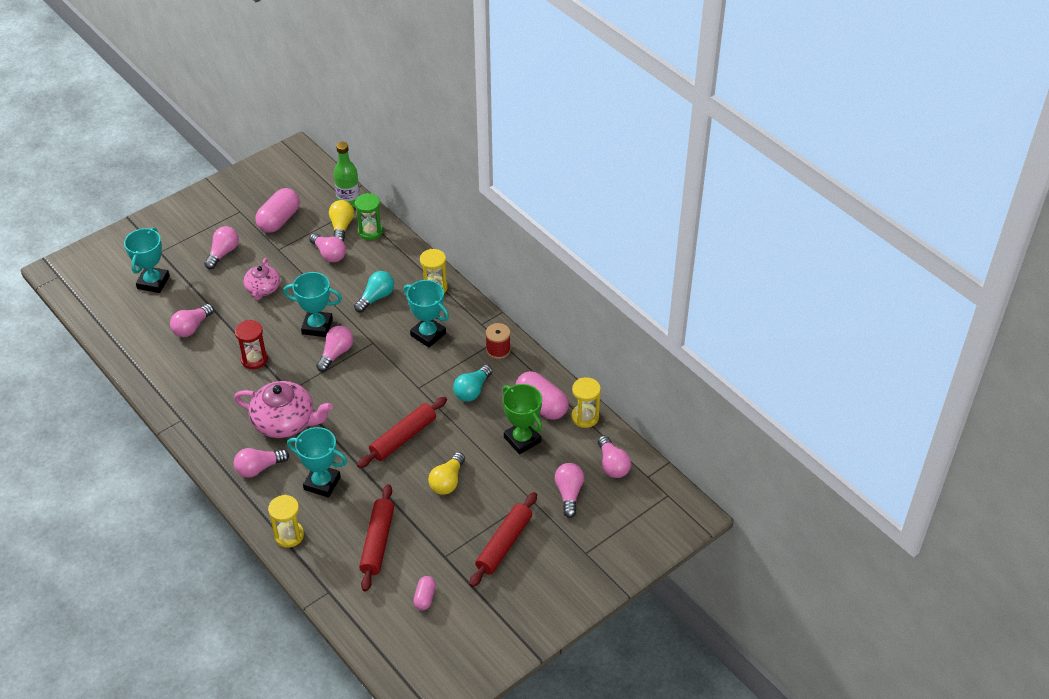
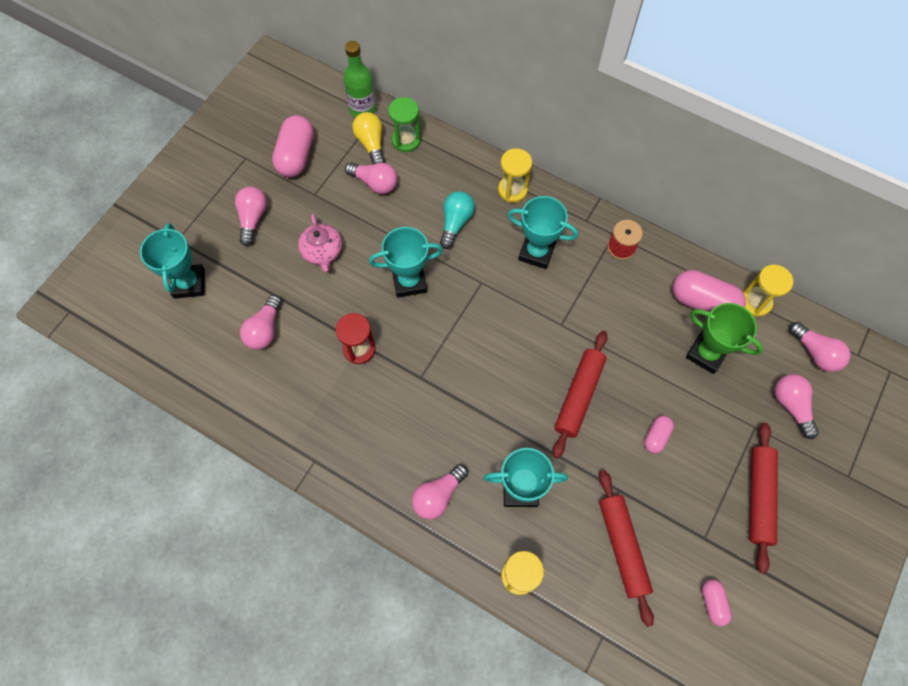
camera: 20 degrees left, 20 degrees up
pink teapot [234,381,333,438] -> none
pink light bulb [316,326,353,372] -> none
yellow light bulb [428,452,465,495] -> pink capsule [644,415,674,454]
turquoise light bulb [453,365,492,402] -> none

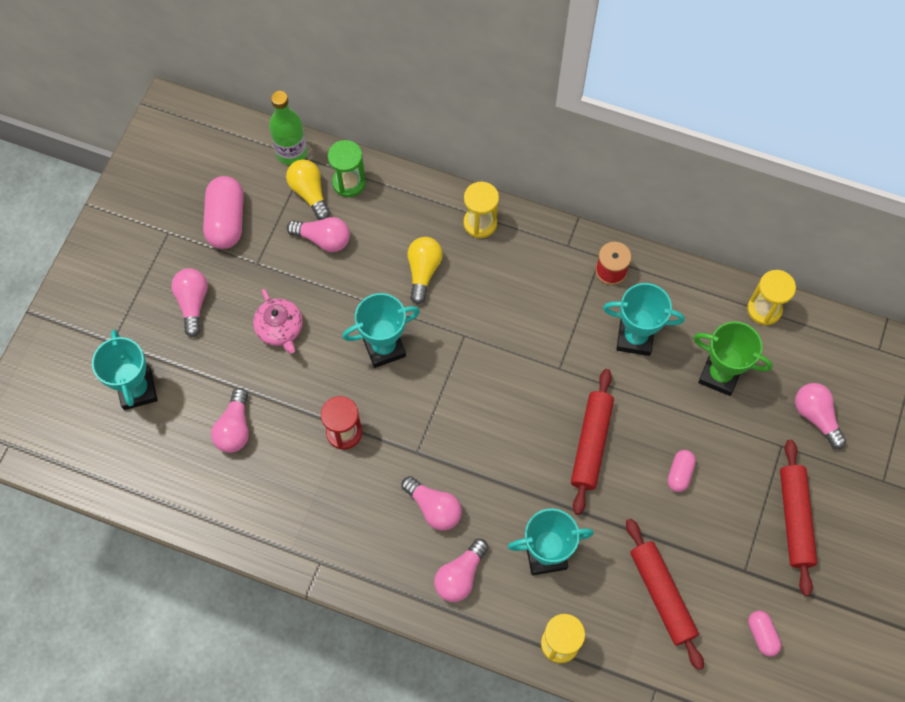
camera: 10 degrees left, 0 degrees up
turquoise light bulb [440,191,475,249] -> yellow light bulb [407,237,443,304]
turquoise trophy [508,196,578,269] -> turquoise trophy moved to [603,283,685,356]
pink capsule [673,270,746,312] -> none
pink light bulb [789,322,850,372] -> pink light bulb moved to [401,476,462,531]

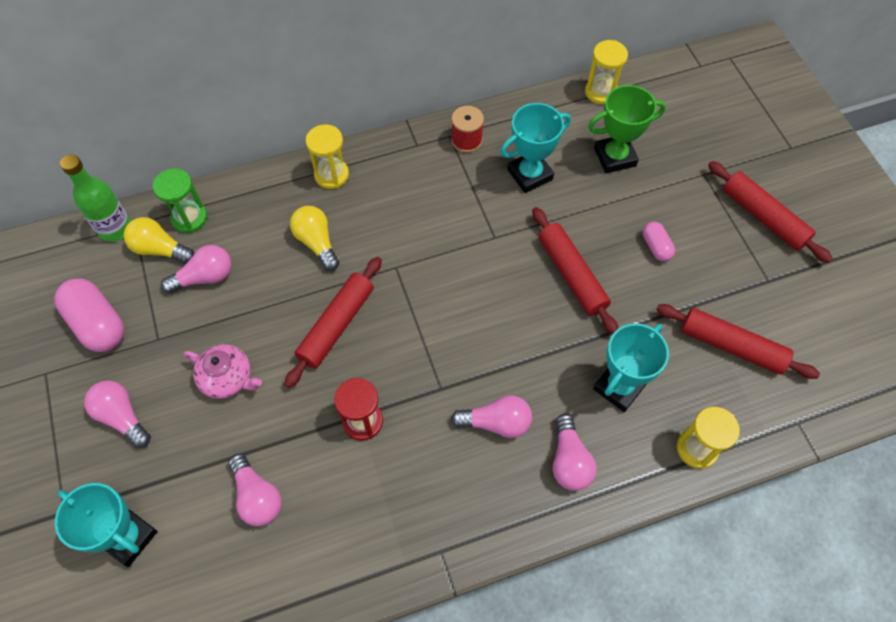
camera: 40 degrees left, 5 degrees down
turquoise trophy [342,293,420,368] -> red rolling pin [284,257,382,388]
pink capsule [748,611,781,657] -> none
pink light bulb [795,383,846,449] -> none

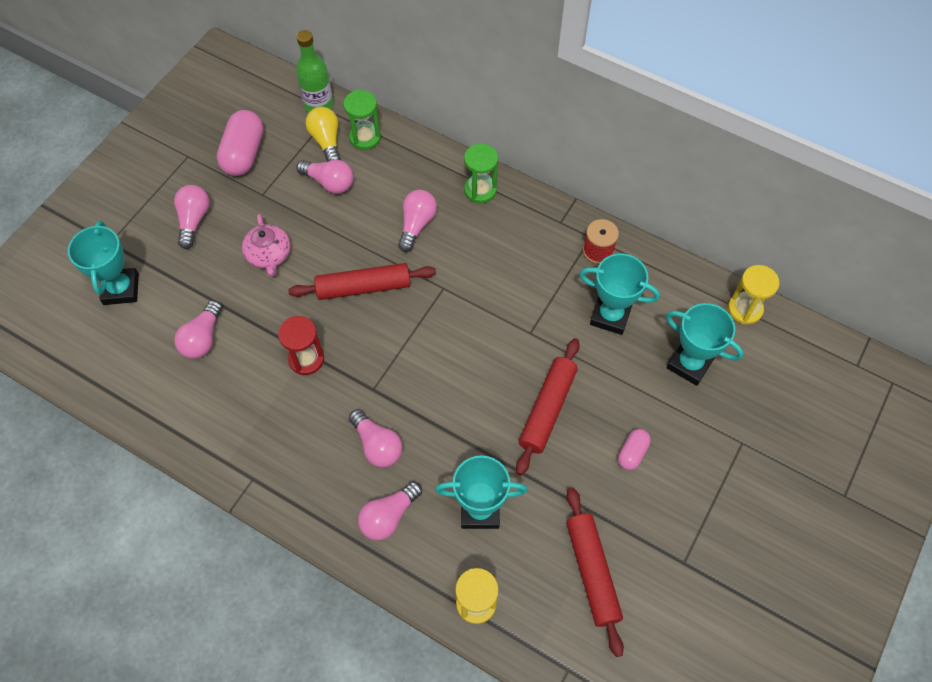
camera: 50 degrees right, 0 degrees up
yellow light bulb [290,206,339,271] -> pink light bulb [398,190,437,252]
yellow hourglass [306,124,349,189] -> green hourglass [464,143,498,203]
green trophy [588,85,666,173] -> turquoise trophy [666,303,743,386]
red rolling pin [708,161,833,263] -> none

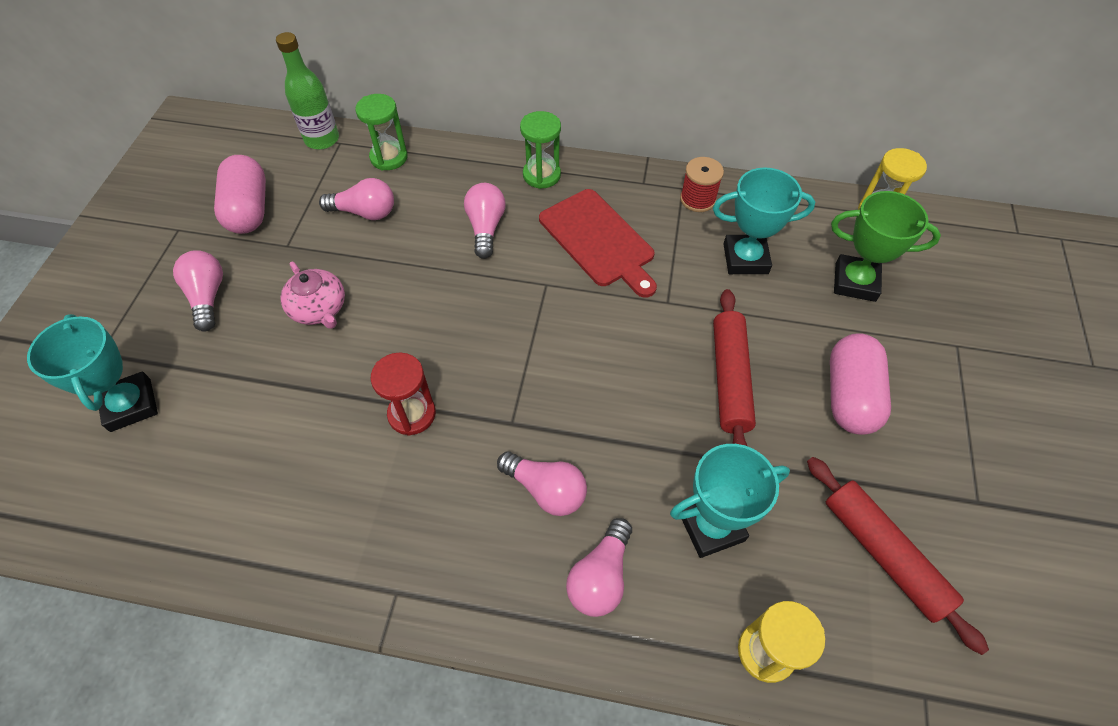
camera: 20 degrees left, 5 degrees down
pink light bulb [174,300,222,359] -> none
red rolling pin [288,263,436,300] -> none
yellow light bulb [306,107,341,162] -> none
pink capsule [618,429,651,470] -> pink capsule [830,333,891,435], size x1.88
turquoise trophy [666,303,743,386] -> green trophy [831,191,941,302]
none -> red cutting board [539,189,657,298]

